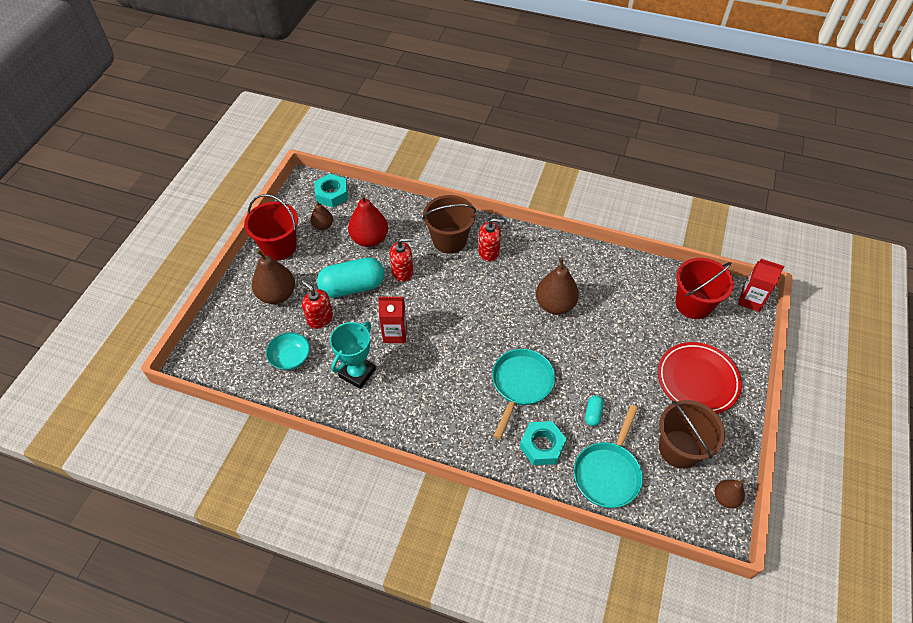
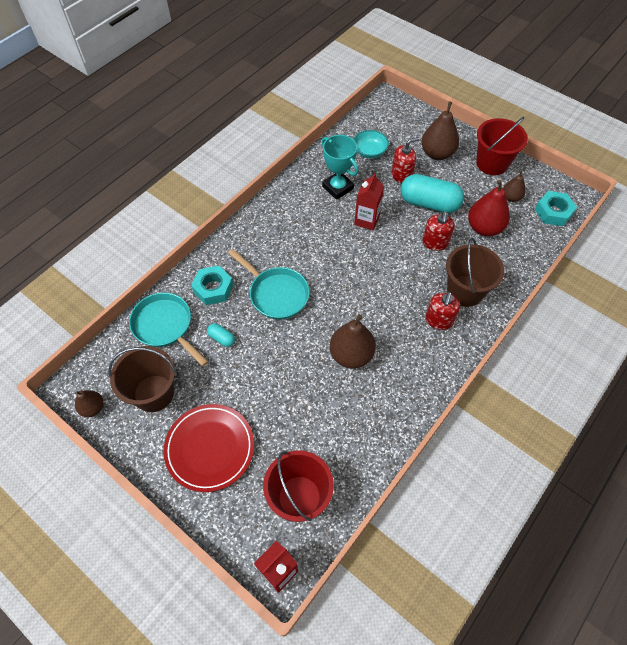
camera: 110 degrees right, 5 degrees up
turquoise capsule [317,257,385,298] -> turquoise capsule turned 75 degrees counterclockwise [400,174,464,213]

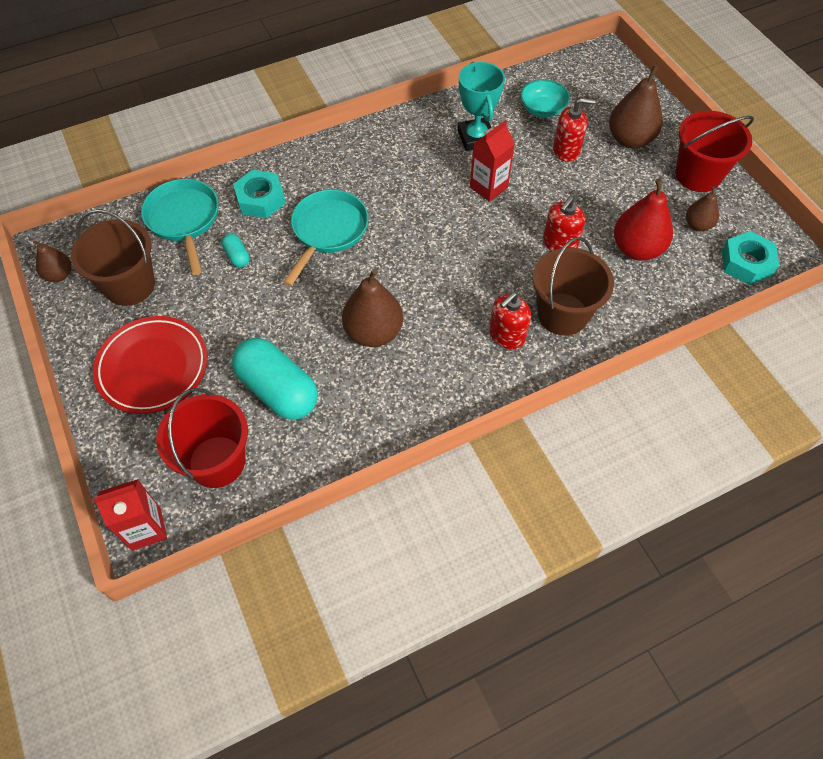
camera: 25 degrees right, 0 degrees up
turquoise pan [228,249,310,319] -> turquoise pan turned 135 degrees counterclockwise [283,190,368,286]
turquoise capsule [400,174,464,213] -> turquoise capsule moved to [232,338,318,420]

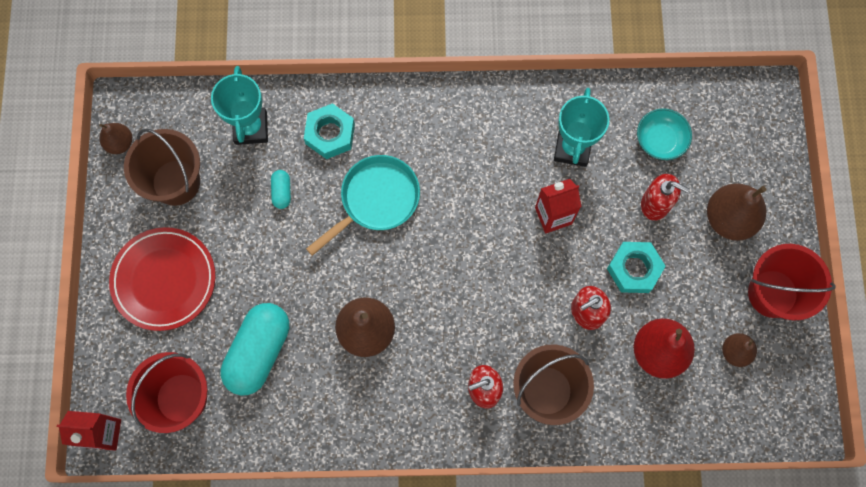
camera: 25 degrees right, 15 degrees up
turquoise pan [141,179,219,275] -> turquoise trophy [211,66,268,145]
turquoise capsule [232,338,318,420] -> turquoise capsule turned 45 degrees clockwise [220,303,289,396]
turquoise nut [722,231,779,285] -> turquoise nut moved to [607,242,666,293]

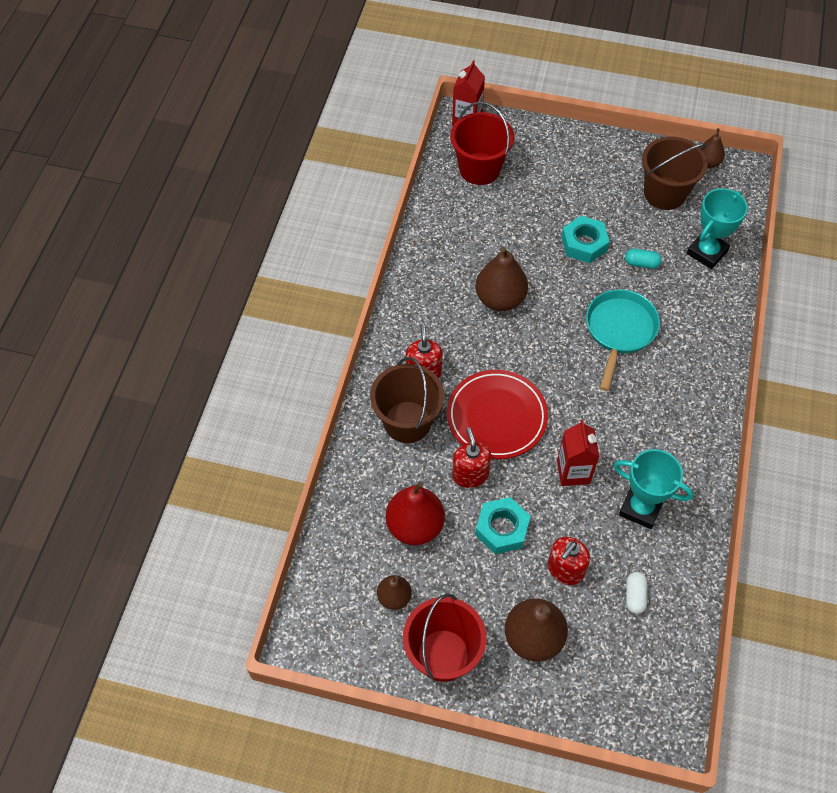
camera: 105 degrees right, 15 degrees down
red plate [109,227,216,331] -> red plate moved to [447,370,548,459]
turquoise trophy [211,66,268,145] -> turquoise trophy turned 60 degrees counterclockwise [687,188,748,269]
turquoise capsule [220,303,289,396] -> none
turquoise nut [304,103,355,159] -> turquoise nut moved to [561,216,610,263]
turquoise pan [306,155,420,256] -> turquoise pan turned 135 degrees counterclockwise [586,289,660,391]
turquoise bowl [637,108,692,160] -> white capsule [626,572,647,614]

